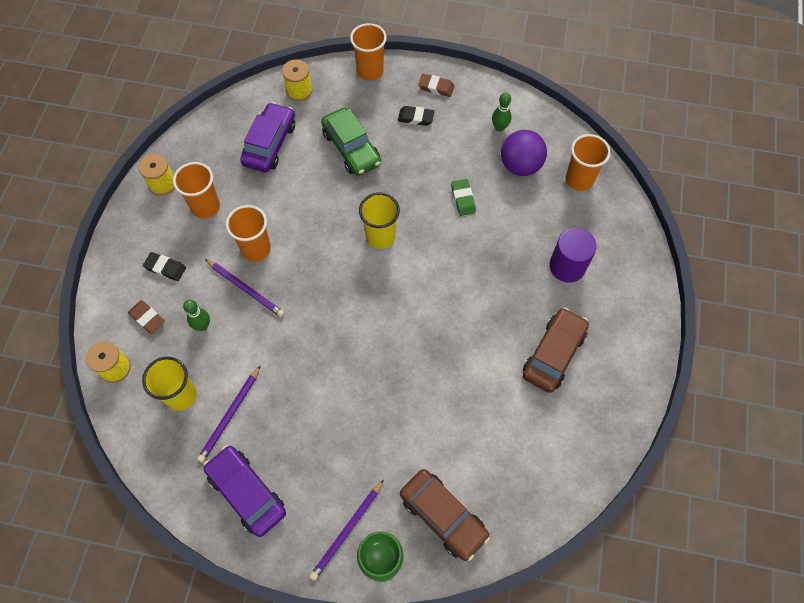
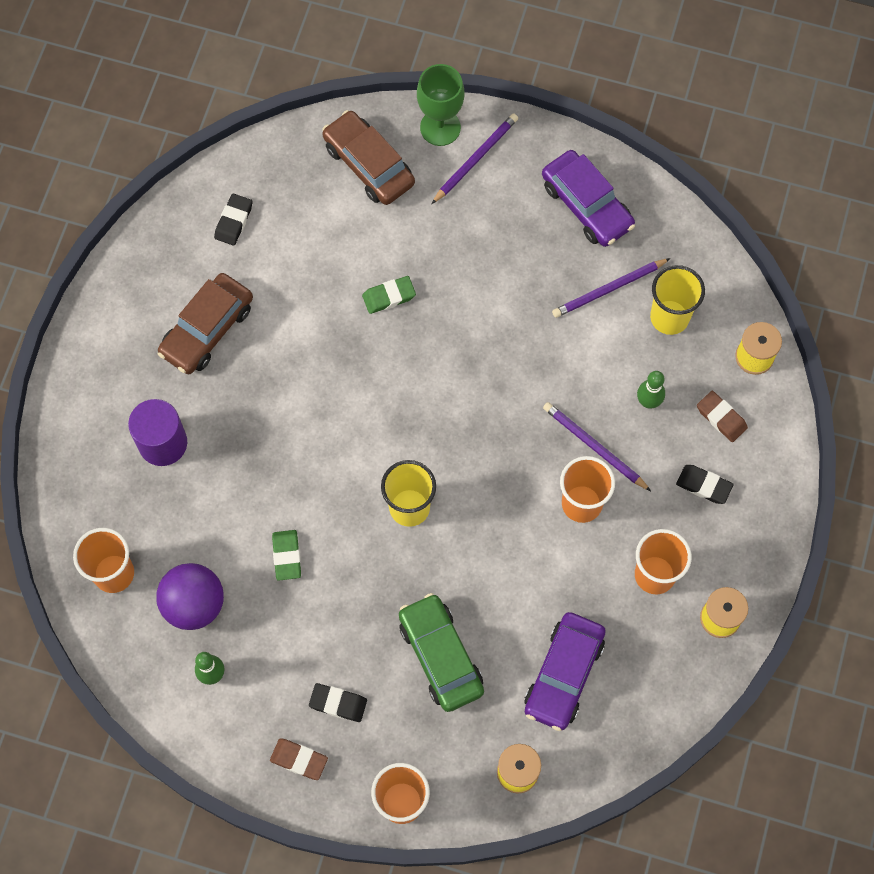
camera: 175 degrees left, 5 degrees up
purple pencil [197,365,261,463] -> purple pencil turned 150 degrees counterclockwise [552,258,670,318]
none -> black eraser [214,194,252,245]
none -> green eraser [362,276,416,314]

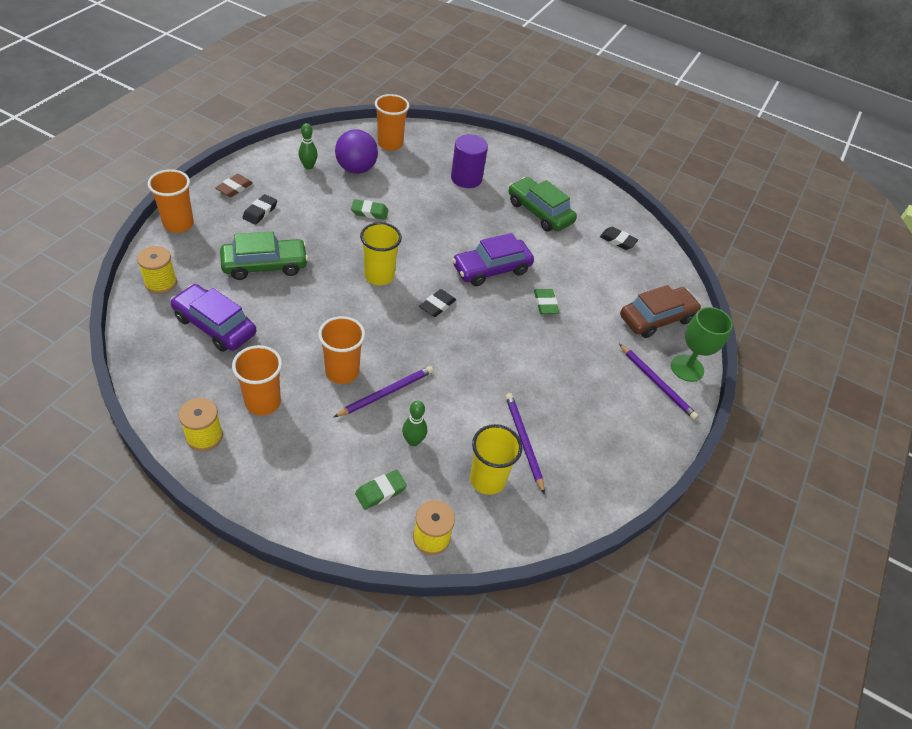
camera: 95 degrees right, 20 degrees down
brown car [158,273,253,374] -> green car [508,177,577,232]
purple car [542,150,635,247] -> purple car moved to [452,233,534,286]
black eraser [676,465,734,504] -> black eraser moved to [419,289,456,317]
brown eraser [697,391,748,442] -> green eraser [355,470,407,510]

